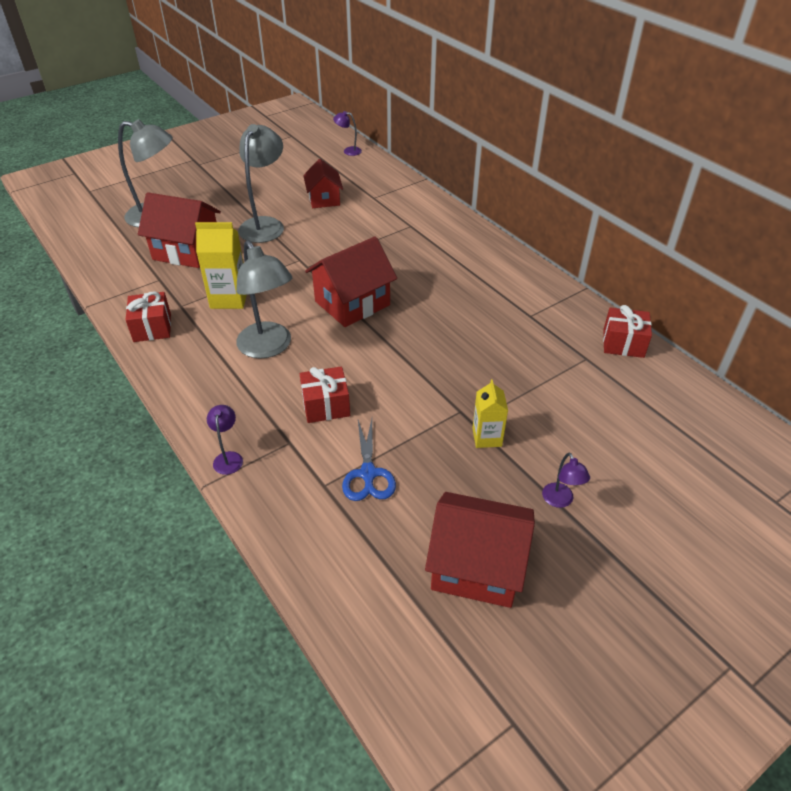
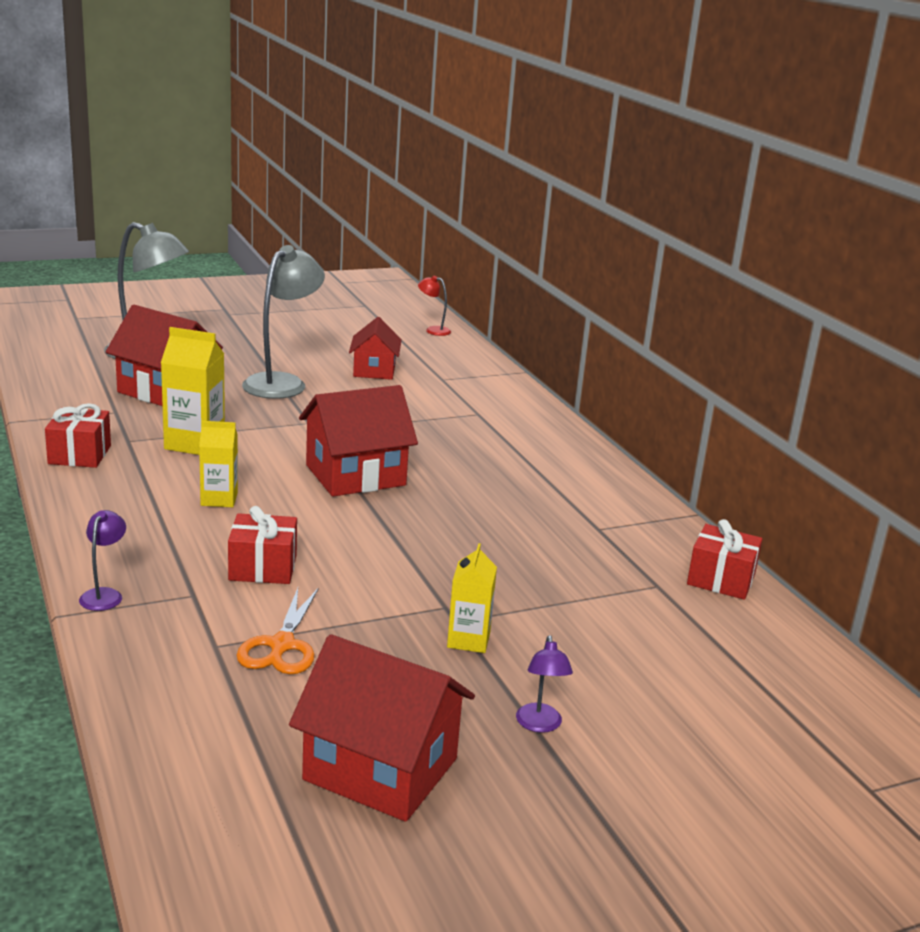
camera: 10 degrees right, 20 degrees down
grey lamp [236,240,292,359] -> yellow carton [199,421,238,507]
purple lamp [333,111,362,156] -> red lamp [418,275,451,336]
blue scissors [342,419,396,501] -> orange scissors [237,588,319,674]

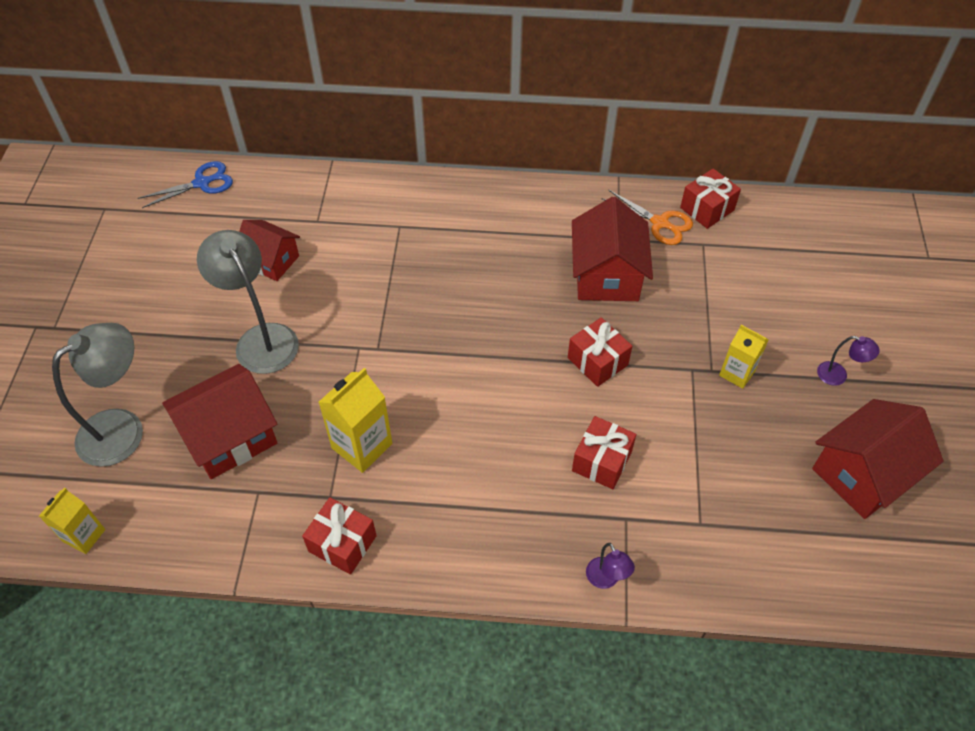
camera: 60 degrees left, 30 degrees up
purple lamp [79,510,126,611] -> purple lamp turned 150 degrees counterclockwise [586,543,635,589]
yellow carton [199,421,238,507] -> yellow carton moved to [39,488,105,554]
orange scissors [237,588,319,674] -> orange scissors moved to [601,190,693,245]
red house [299,385,418,497] -> red house moved to [572,197,653,301]
red lamp [418,275,451,336] -> blue scissors [138,161,233,208]
none -> red gift [568,317,632,387]

